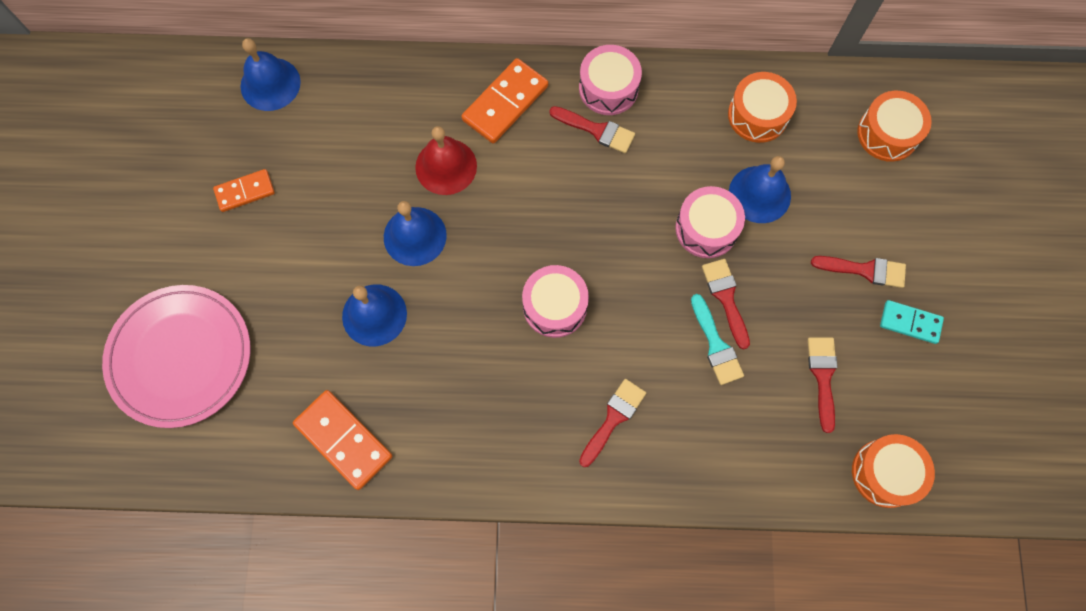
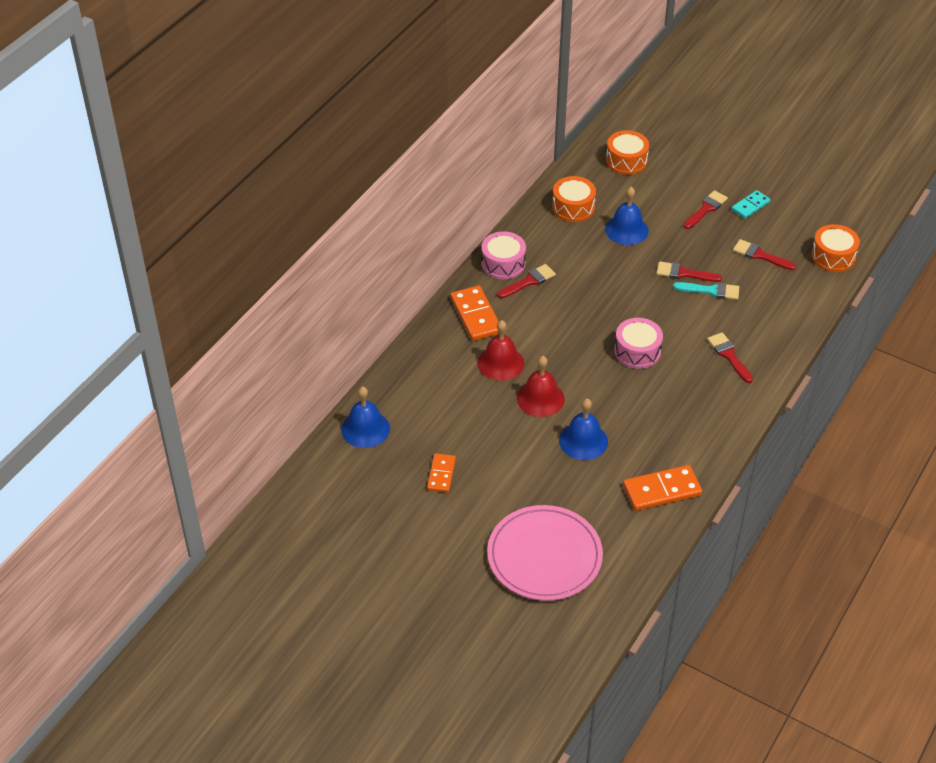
camera: 60 degrees left, 25 degrees down
blue bell [384,201,447,266] -> red bell [517,356,565,417]
pink drum [675,186,745,258] -> none

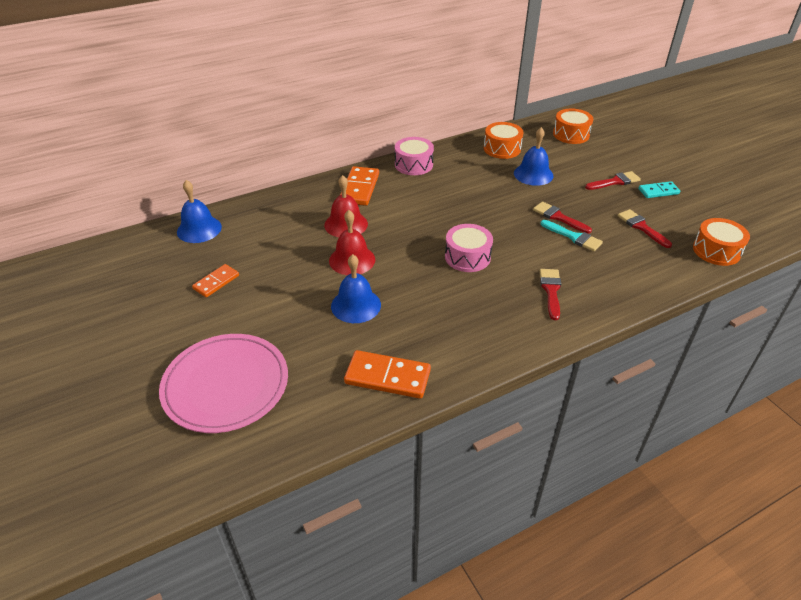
camera: 30 degrees right, 5 degrees down
red brush [497,264,556,299] -> none

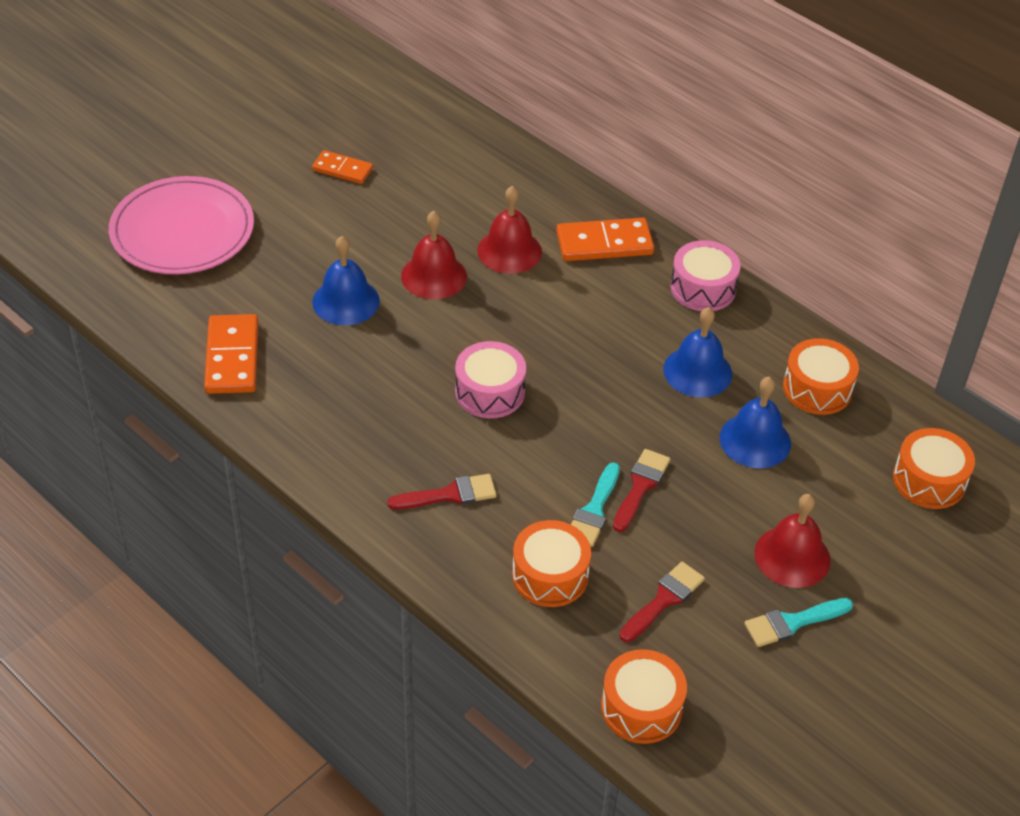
camera: 70 degrees right, 5 degrees up
blue bell [177,180,222,243] -> blue bell moved to [663,307,732,397]
red brush [585,171,641,190] -> red bell [754,494,830,588]
turquoise domino [638,181,680,198] -> turquoise brush [744,598,853,647]
none -> orange drum [512,520,591,607]

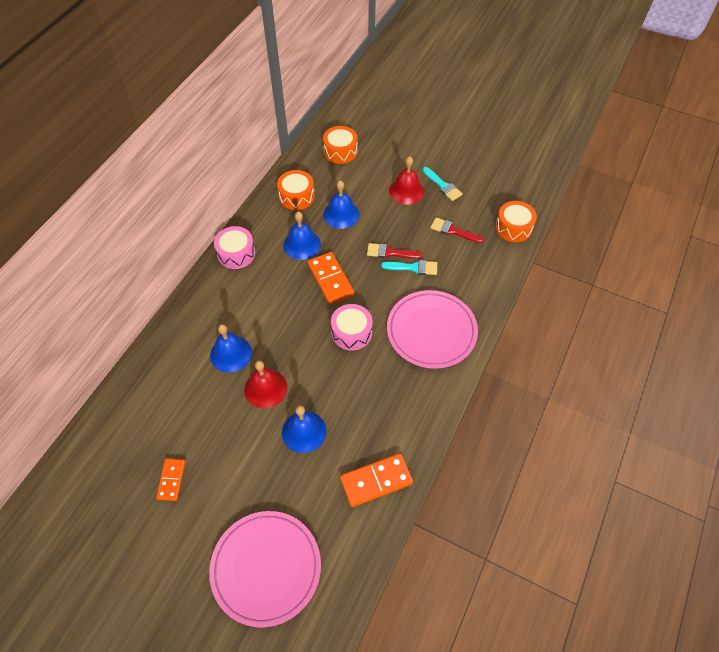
camera: 105 degrees left, 10 degrees up
red brush [387,474,497,509] -> pink plate [387,290,478,369]
red bell [477,186,542,274] -> blue bell [210,324,252,373]
orange drum [512,520,591,607] -> none
orange domino [556,218,654,261] -> orange domino moved to [308,252,354,304]

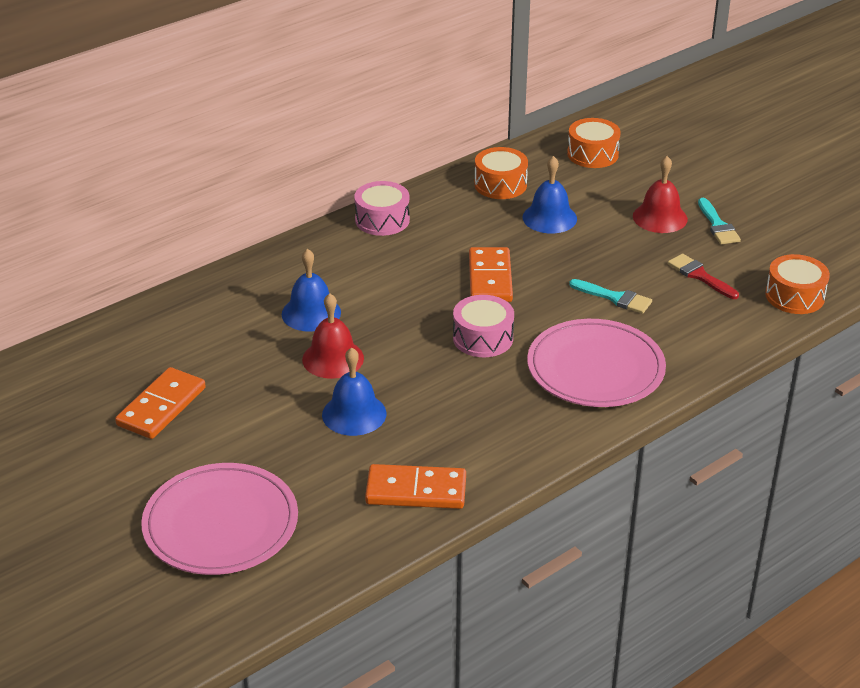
camera: 25 degrees right, 20 degrees down
orange domino [156,459,186,501] -> orange domino [115,367,206,439], size x1.60
blue bell [283,211,321,260] -> none
red brush [367,243,423,259] -> none

